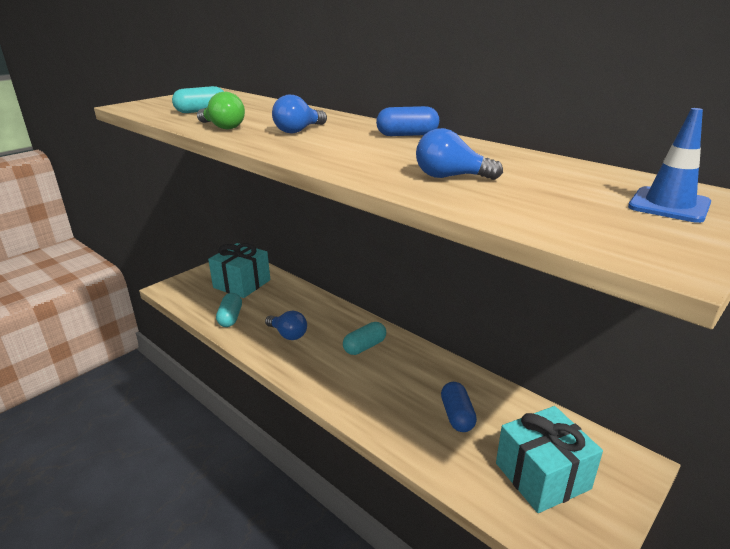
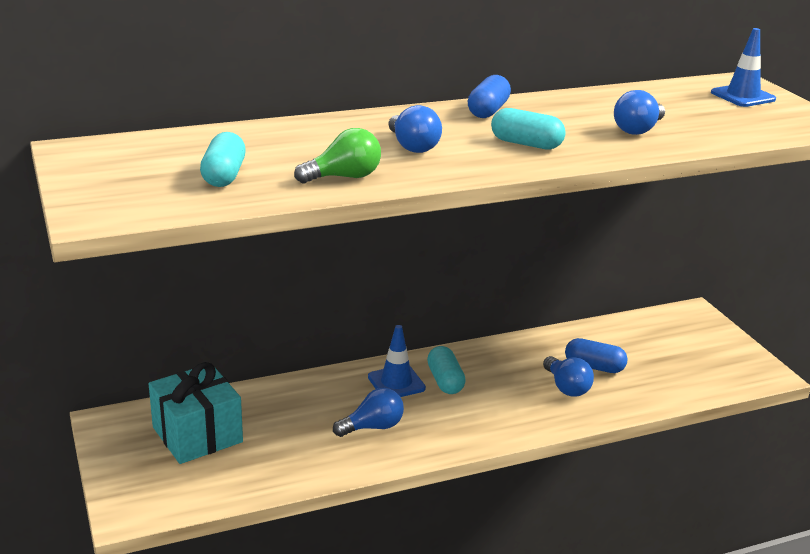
camera: 65 degrees left, 0 degrees up
turquoise capsule [216,293,242,327] -> turquoise capsule moved to [491,108,566,150]
turquoise gift [496,406,603,513] -> none
none -> blue traffic cone [368,325,426,397]
none -> blue light bulb [543,356,594,397]

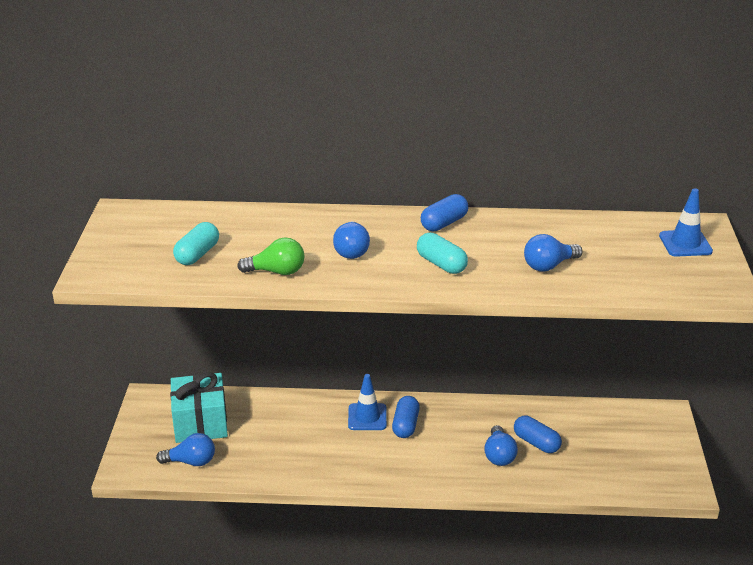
camera: 25 degrees right, 5 degrees up
blue light bulb [333,388,404,437] -> blue light bulb moved to [156,433,215,466]
turquoise capsule [427,346,466,394] -> blue capsule [392,396,420,438]

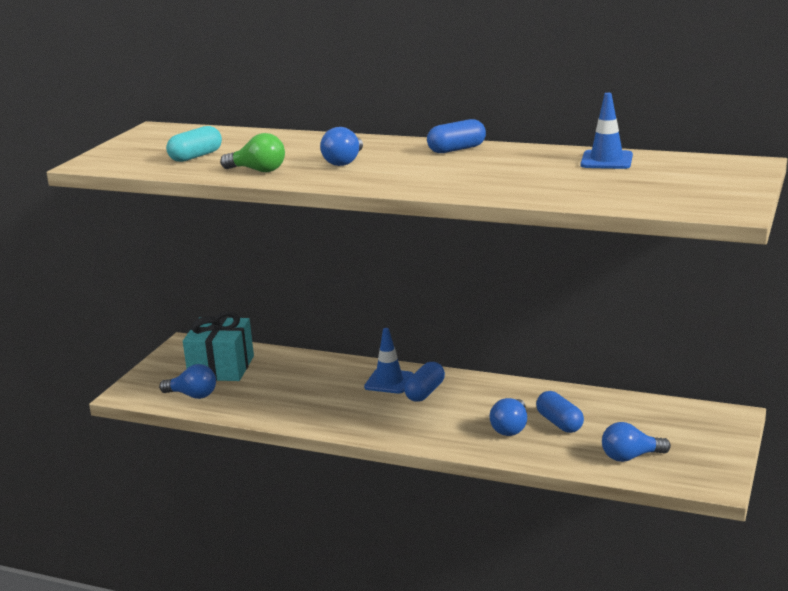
camera: 20 degrees right, 10 degrees down
turquoise capsule [417,233,468,274] -> none
blue light bulb [524,234,583,271] -> blue light bulb moved to [602,422,671,462]
blue traffic cone [659,188,713,257] -> blue traffic cone moved to [581,93,633,169]

